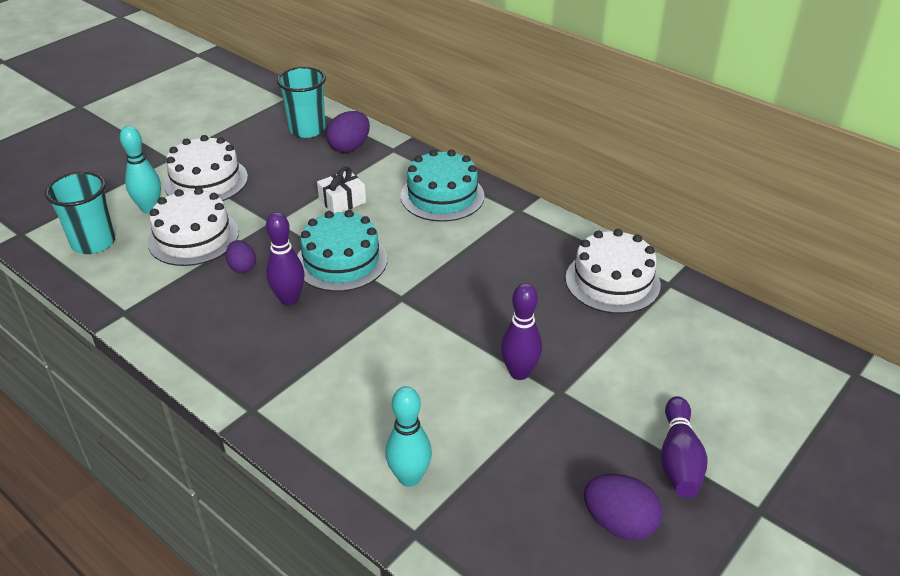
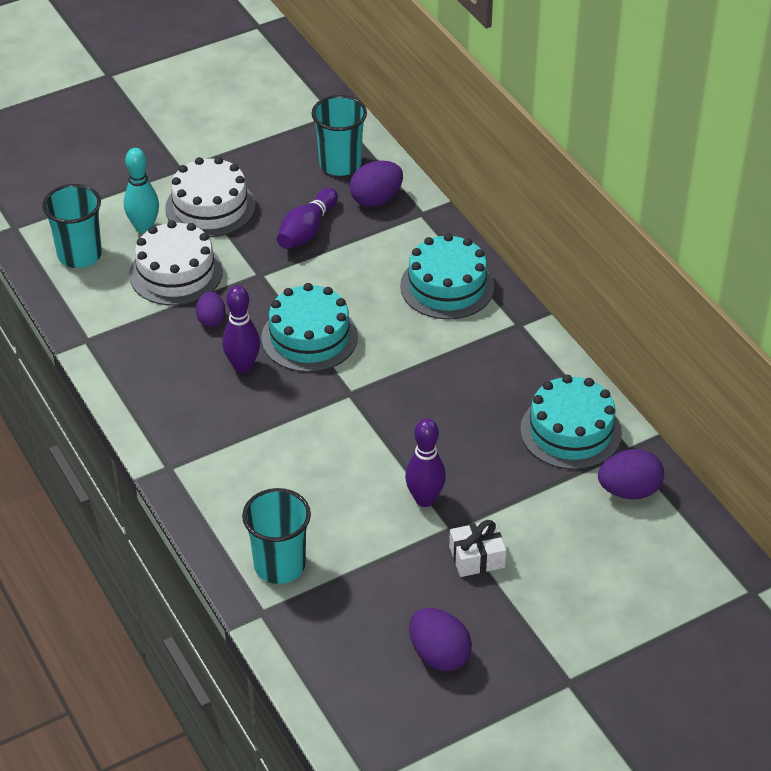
camera: 20 degrees right, 5 degrees up
white gift [317,167,366,213] -> white gift moved to [449,520,506,577]
turquoise bowling pin [385,386,432,487] -> turquoise cup [242,488,311,584]
white cake [565,229,661,314] -> turquoise cake [520,375,622,470]
purple bowling pin [660,396,708,498] -> purple bowling pin moved to [277,188,338,249]
none -> purple egg [598,449,664,500]

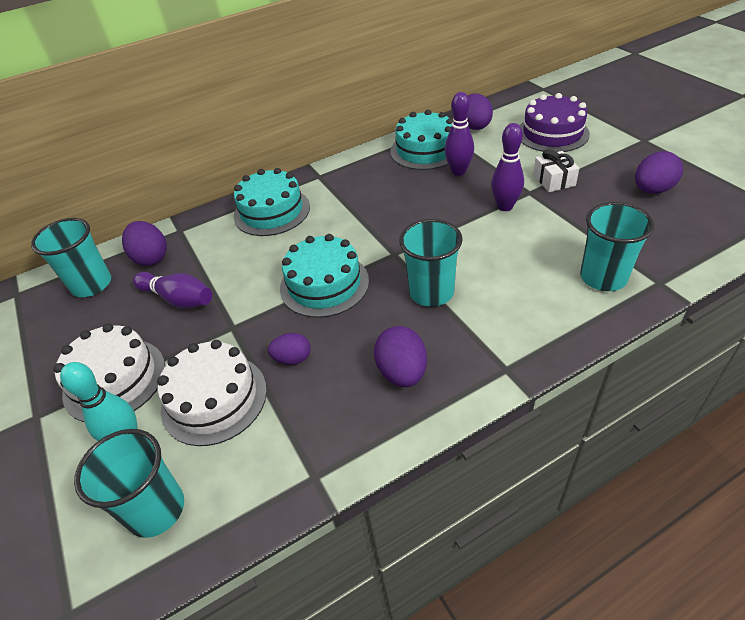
camera: 85 degrees left, 0 degrees up
purple bowling pin [222,285,260,373] -> purple bowling pin moved to [445,92,474,176]
none -> purple egg [374,326,427,387]
none -> turquoise cup [399,219,463,307]
none -> purple cake [520,93,590,152]

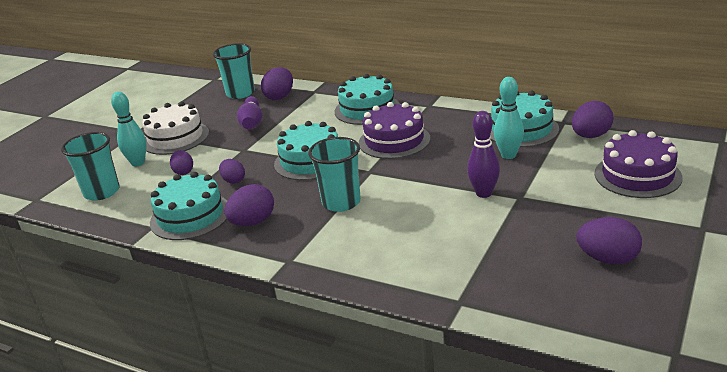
camera: 55 degrees right, 15 degrees down
white cake [157,340,267,446] -> purple egg [170,150,193,175]
purple bowling pin [445,92,474,176] -> turquoise bowling pin [494,77,524,159]
white gift [533,149,579,192] -> none
turquoise cup [580,202,654,291] -> none
none -> turquoise cake [150,172,227,240]
none -> purple cake [359,102,430,159]

